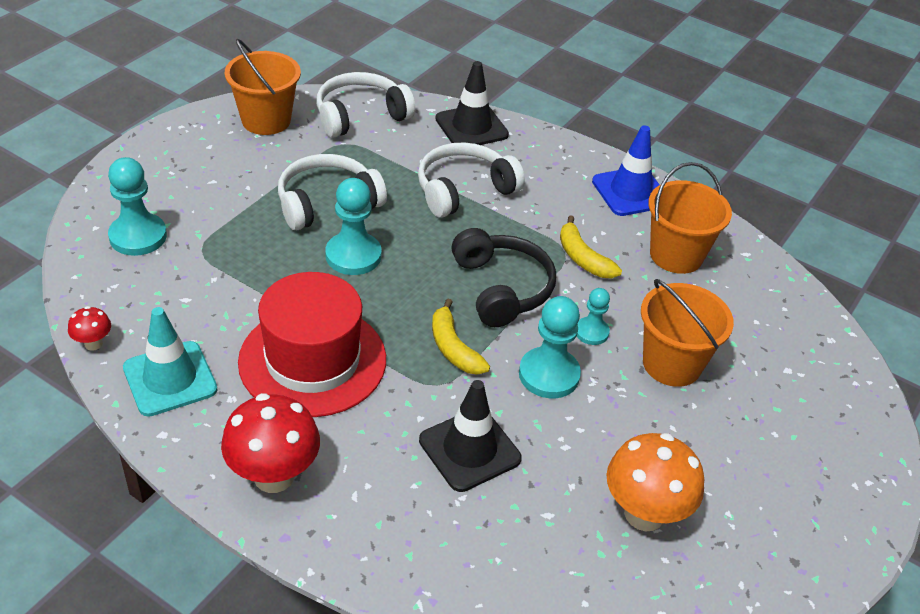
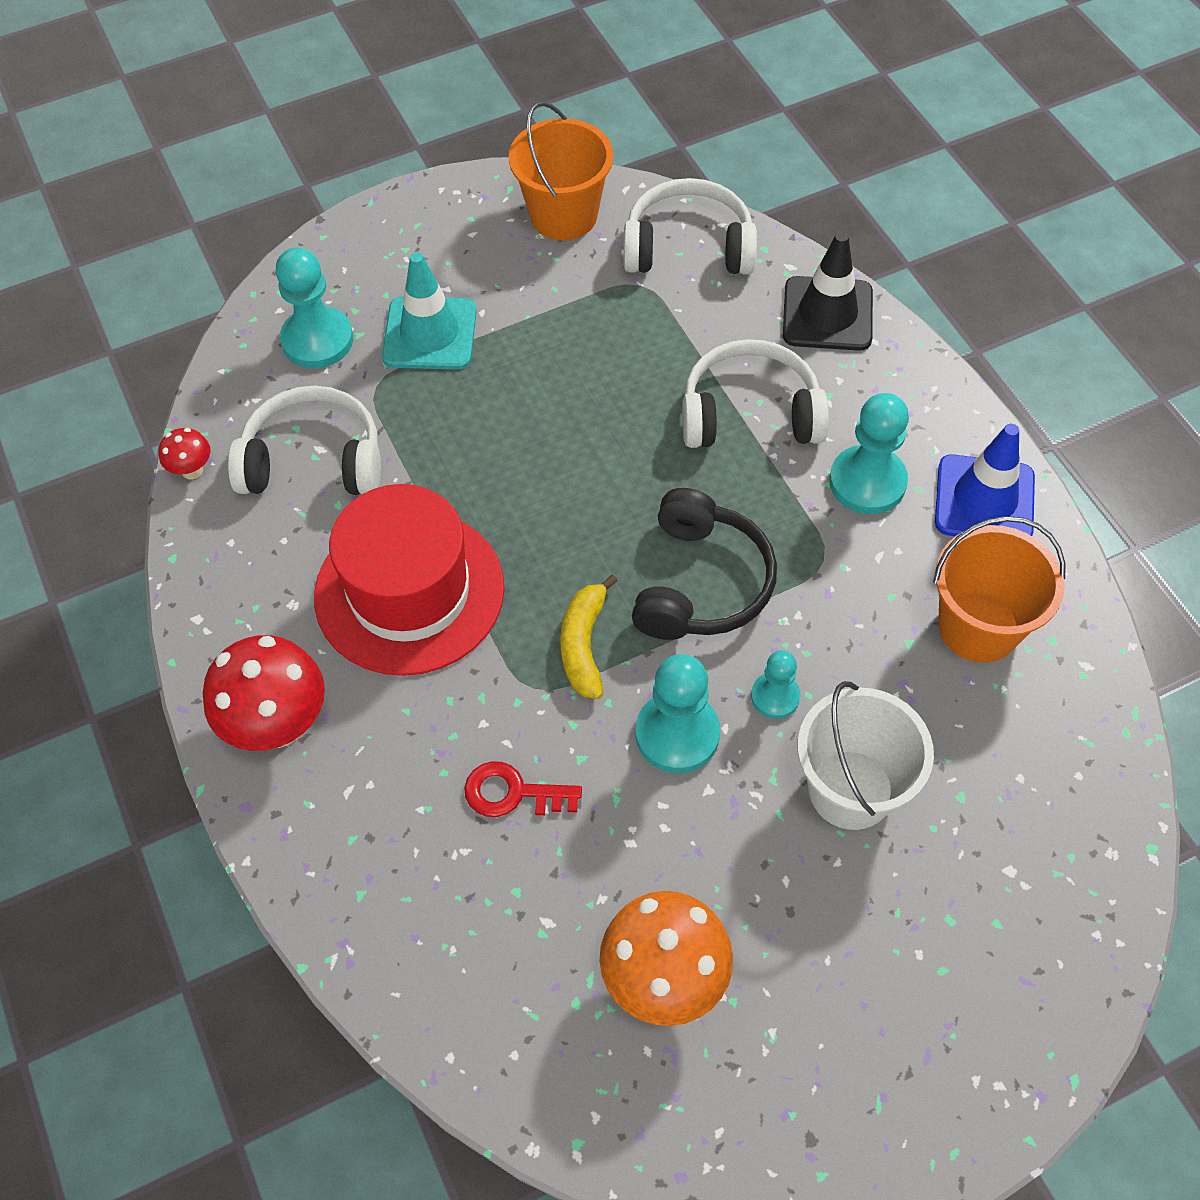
camera: 35 degrees right, 15 degrees up
turquoise traffic cone [123,307,217,416] -> turquoise traffic cone moved to [382,252,477,370]
white headphones [278,154,387,230] -> white headphones moved to [228,385,381,495]
turquoise pawn [325,178,381,275] -> turquoise pawn moved to [829,393,909,514]
black traffic cone [419,380,522,492] -> red key [464,761,582,817]
yellow banana [560,216,622,278] -> none
orange bucket [641,279,734,387] -> white bucket [797,681,934,830]

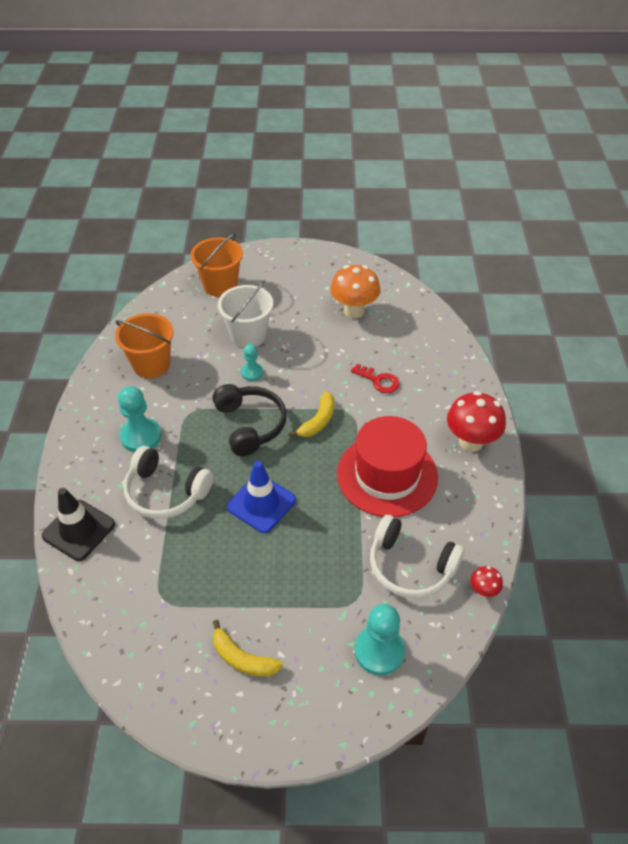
camera: 155 degrees left, 10 degrees down
turquoise traffic cone [382,252,477,370] -> none
orange bucket [509,101,613,240] -> orange bucket moved to [191,233,243,297]
white headphones [623,178,757,275] -> none
black headphones [632,488,777,640] -> black headphones turned 120 degrees clockwise [212,384,287,456]
turquoise pawn [636,654,720,773] -> none
blue traffic cone [935,424,1035,536] -> blue traffic cone moved to [227,461,296,533]
none -> yellow banana [213,620,283,677]

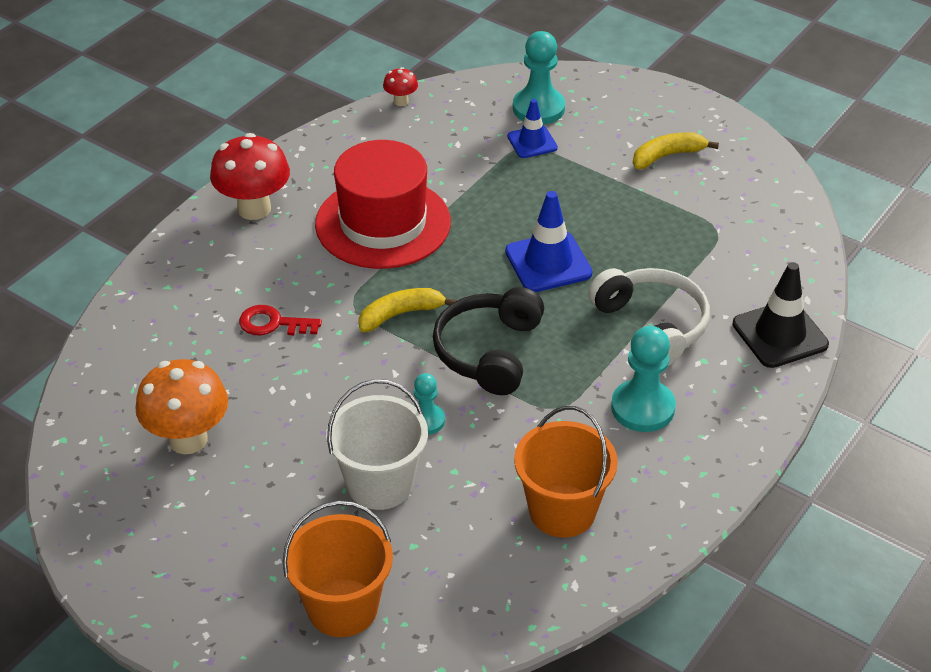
camera: 145 degrees left, 5 degrees down
yellow banana [213,620,283,677] -> yellow banana turned 90 degrees counterclockwise [633,132,719,169]
red key [351,364,400,393] -> red key turned 60 degrees counterclockwise [239,305,322,335]
white headphones [370,515,465,599] -> none
none -> blue traffic cone [507,99,558,158]

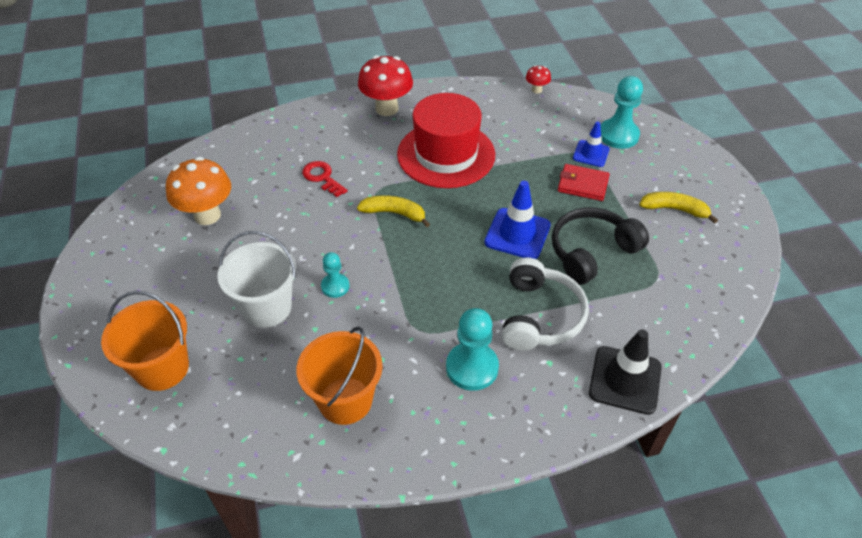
camera: 40 degrees right, 5 degrees up
black headphones [433,287,544,395] -> black headphones moved to [552,207,649,285]
none -> red wallet [558,164,610,201]

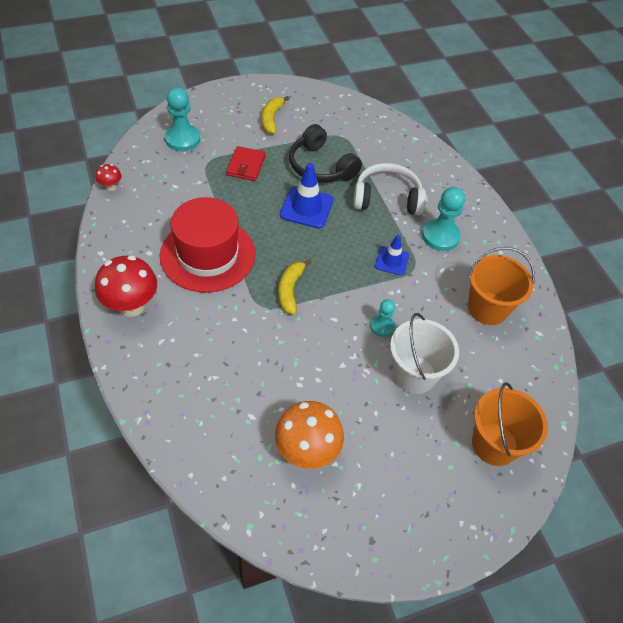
camera: 100 degrees left, 5 degrees up
red key [302,161,347,197] -> none
blue traffic cone [573,121,609,167] -> blue traffic cone moved to [375,235,409,275]
black traffic cone [589,329,662,415] -> none

